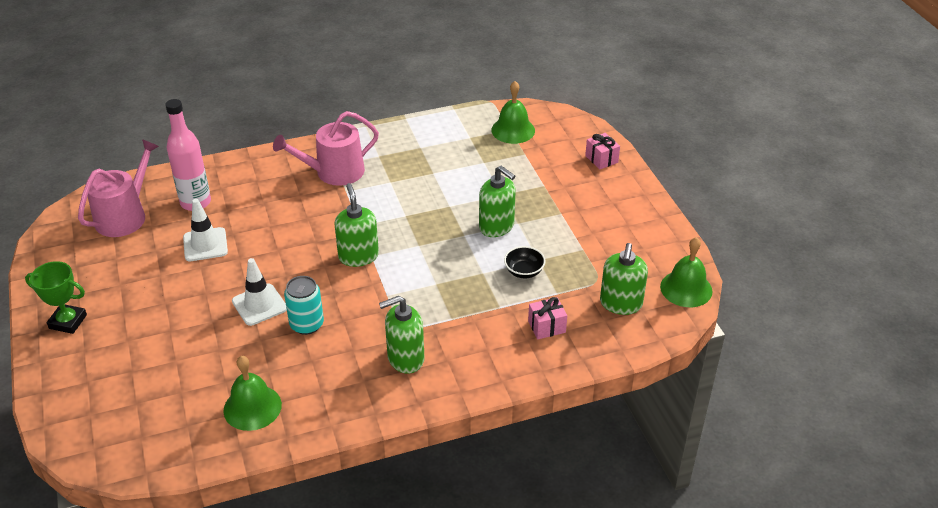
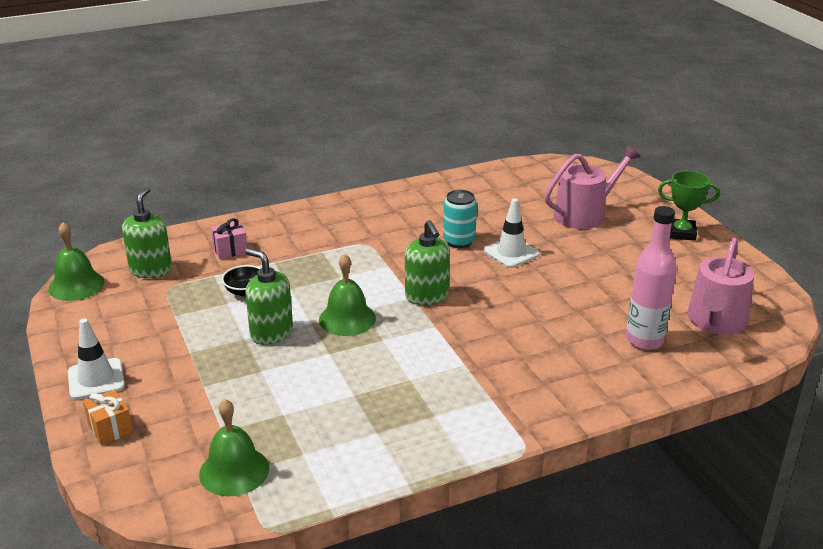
camera: 175 degrees right, 10 degrees down
white traffic cone [183,199,228,261] -> white traffic cone moved to [68,318,125,400]
green bell [224,356,282,431] -> green bell moved to [319,254,376,336]
pink watering can [273,111,379,186] -> pink watering can moved to [545,145,641,229]
green soap dispenser [379,296,425,374] -> none
pink gift [585,133,620,169] -> orange gift [83,390,133,445]

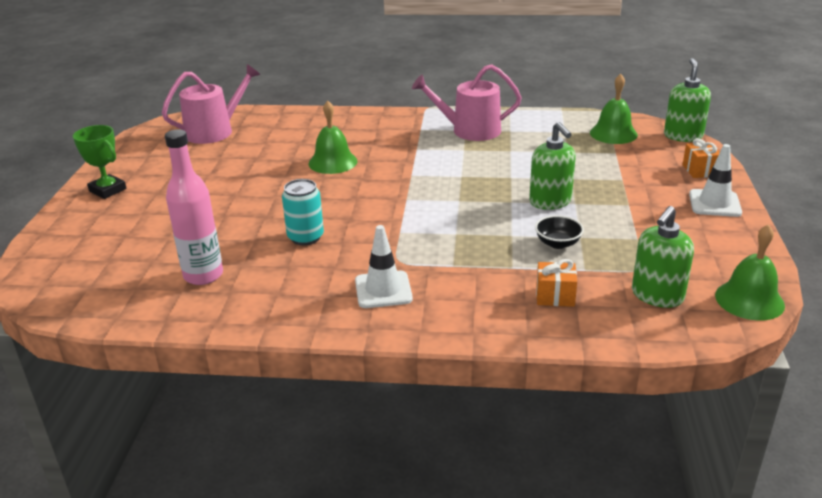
camera: 150 degrees left, 0 degrees up
pink gift [211,218,247,259] -> orange gift [536,259,577,307]
green bell [319,254,376,336] -> green bell moved to [308,101,358,174]
green soap dispenser [405,220,450,305] -> green soap dispenser moved to [664,58,711,142]
white traffic cone [483,198,540,268] -> white traffic cone moved to [355,225,413,308]
pink watering can [545,145,641,229] -> pink watering can moved to [412,64,522,141]
pink bottle [626,206,677,350] -> pink bottle moved to [165,129,223,285]

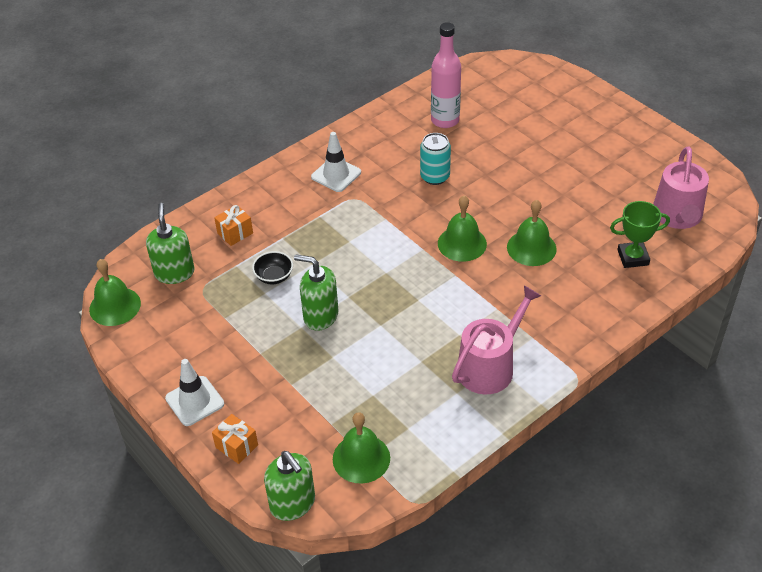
camera: 135 degrees right, 15 degrees up
green trophy [73,125,126,199] -> green trophy moved to [610,201,670,268]
none -> green bell [438,195,487,262]

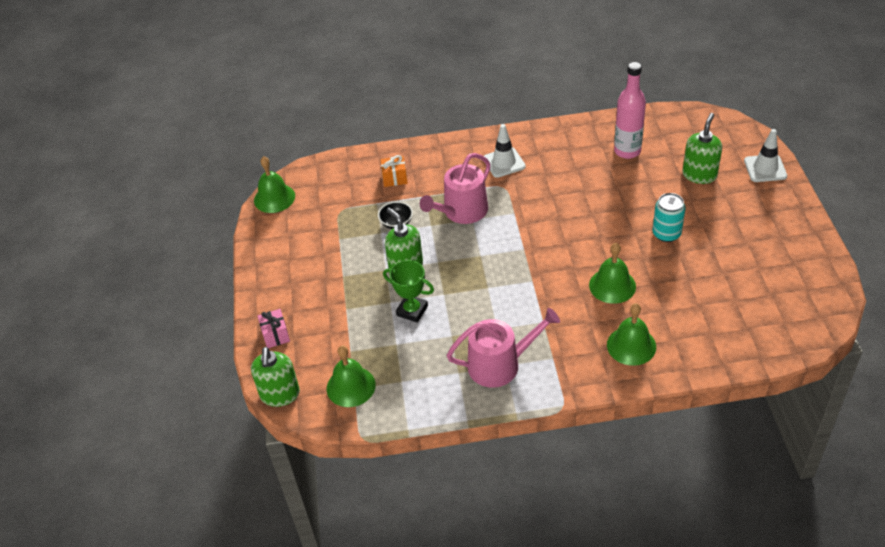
camera: 35 degrees right, 0 degrees up
green soap dispenser [146,203,195,284] -> green soap dispenser moved to [682,113,722,184]
white traffic cone [165,359,224,426] -> white traffic cone moved to [744,129,787,182]
orange gift [212,414,258,464] -> pink gift [258,309,290,348]
turquoise can [420,133,451,185] -> turquoise can moved to [653,193,685,242]
green bell [438,195,487,262] -> green bell moved to [607,303,656,366]
green trophy [610,201,670,268] -> green trophy moved to [383,260,434,323]
pink watering can [653,146,709,229] -> pink watering can moved to [420,153,491,224]

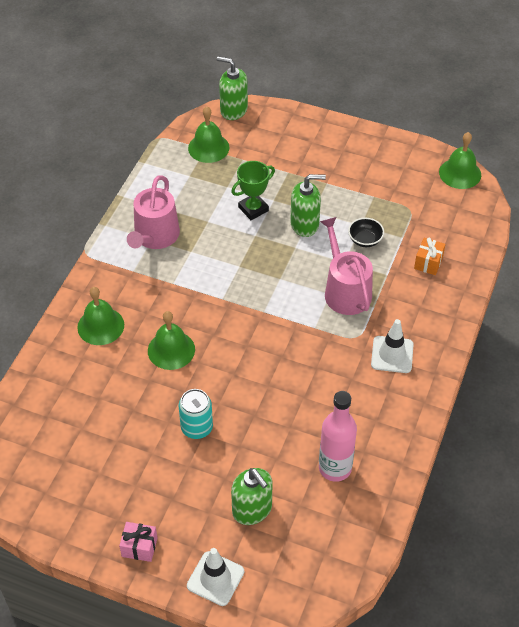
camera: 115 degrees right, 5 degrees up
pink gift [258,309,290,348] -> pink gift moved to [119,522,157,562]

